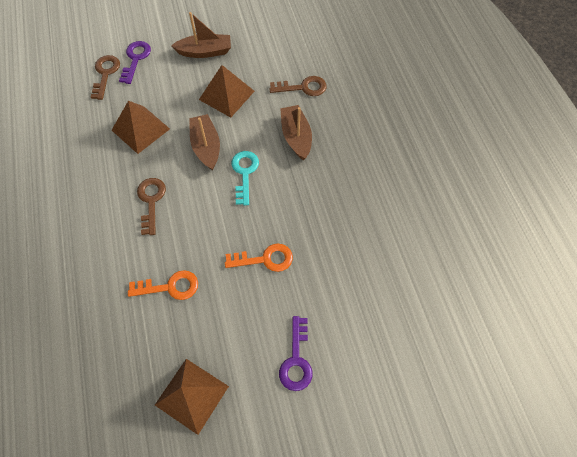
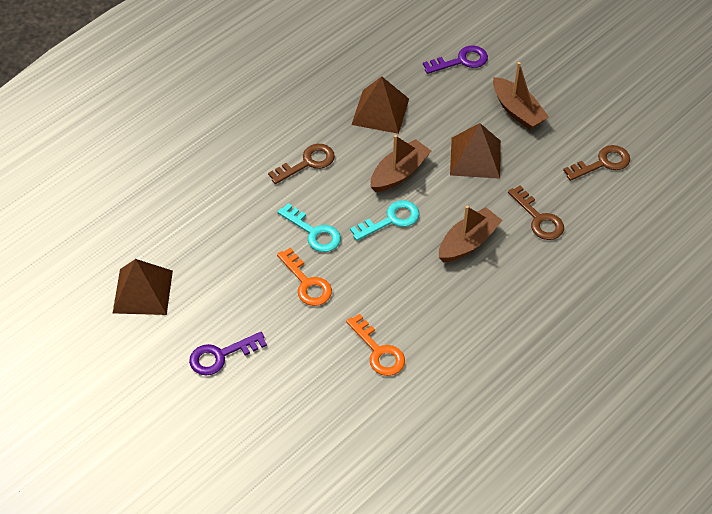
camera: 60 degrees right, 10 degrees down
brown key [91,55,120,100] -> brown key moved to [563,145,630,181]
orange key [128,270,198,300] -> orange key moved to [346,313,405,376]
none -> turquoise key [278,203,341,252]

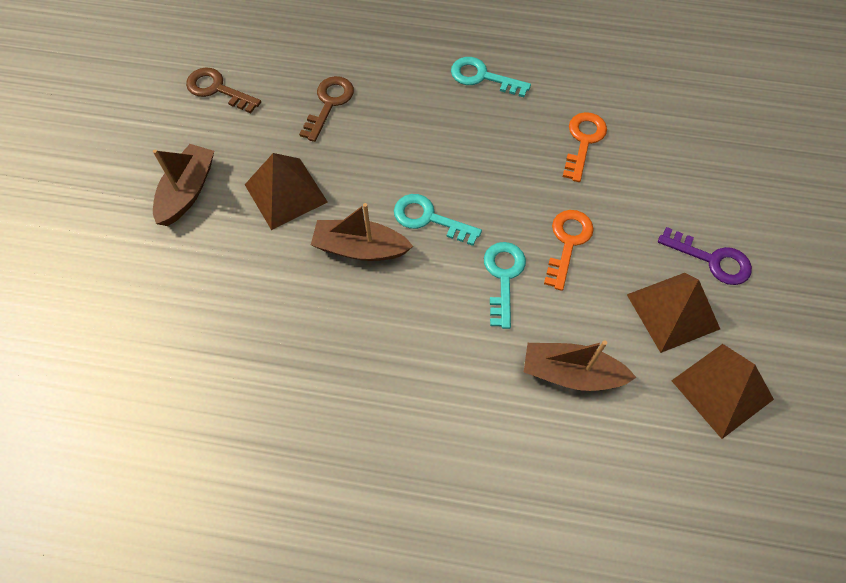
camera: 125 degrees left, 10 degrees up
brown key [268,144,335,184] -> none
brown pyramid [351,76,409,134] -> brown pyramid moved to [627,273,720,353]
purple key [423,45,488,74] -> none
brown boat [439,206,503,263] -> brown boat moved to [524,340,637,391]
none -> turquoise key [451,57,531,97]

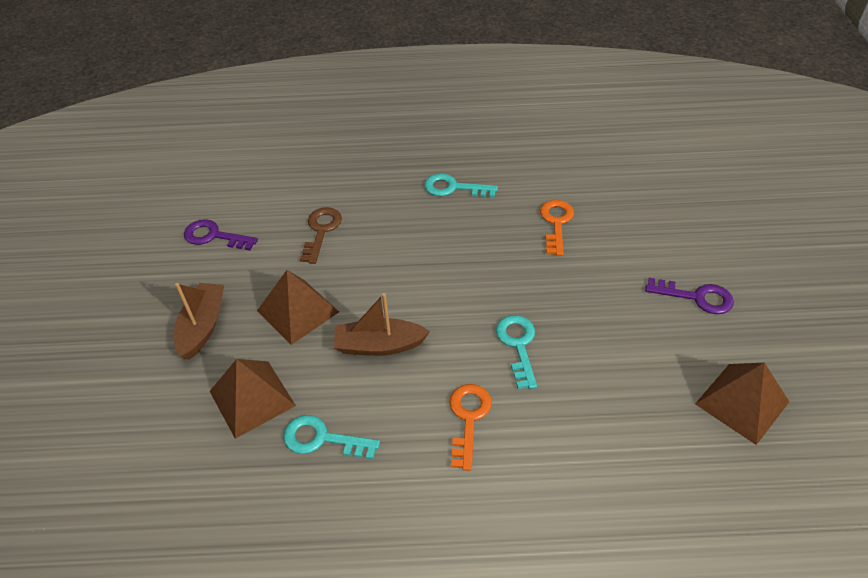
camera: 10 degrees left, 15 degrees down
brown key [186,67,261,113] -> purple key [184,219,258,251]
turquoise key [394,194,482,246] -> turquoise key moved to [283,415,380,460]
brown boat [524,340,637,391] -> none
orange key [544,210,594,291] -> orange key moved to [449,384,492,471]
brown pyramid [627,273,720,353] -> brown pyramid moved to [210,359,296,439]

